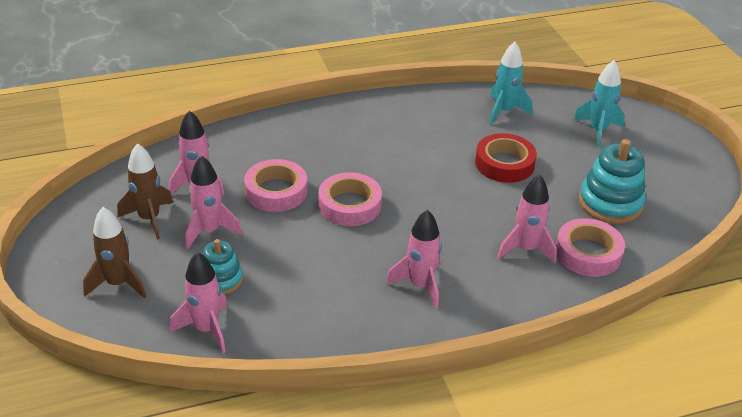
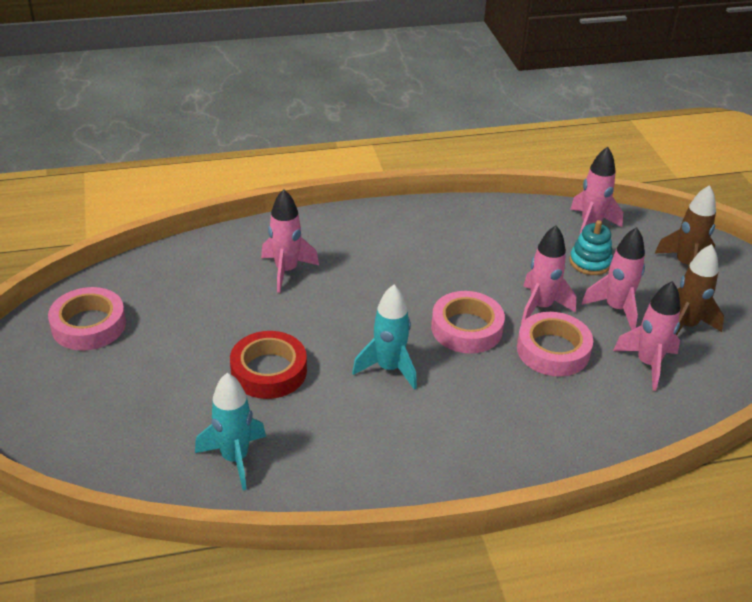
camera: 175 degrees left, 0 degrees up
pink rocket [386,210,442,309] -> pink rocket moved to [521,225,576,325]
pink tape [556,218,625,277] -> pink tape moved to [48,287,126,351]
turquoise rocket [573,60,625,148] -> turquoise rocket moved to [352,285,417,390]
turquoise stacking toy [579,139,646,224] -> none

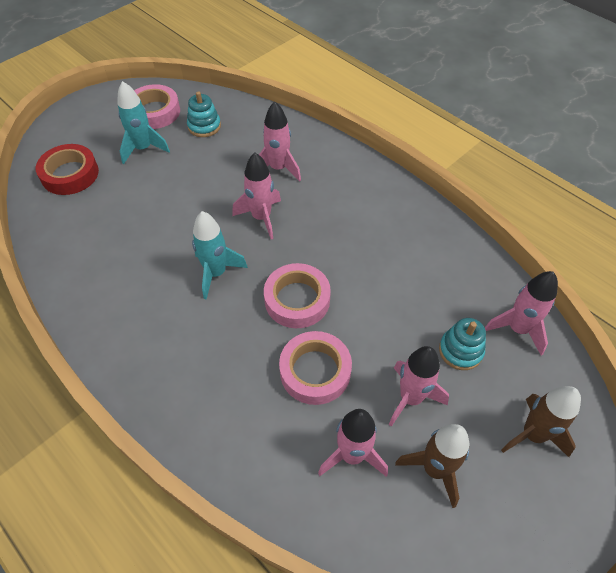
camera: 60 degrees right, 15 degrees up
turquoise rocket [195,373,266,491] -> turquoise rocket moved to [117,81,170,164]
red tape [230,331,307,399] -> red tape moved to [36,144,99,195]
pink rocket [521,225,576,325] -> pink rocket moved to [232,153,281,239]
none -> turquoise stacking toy [187,91,221,137]

